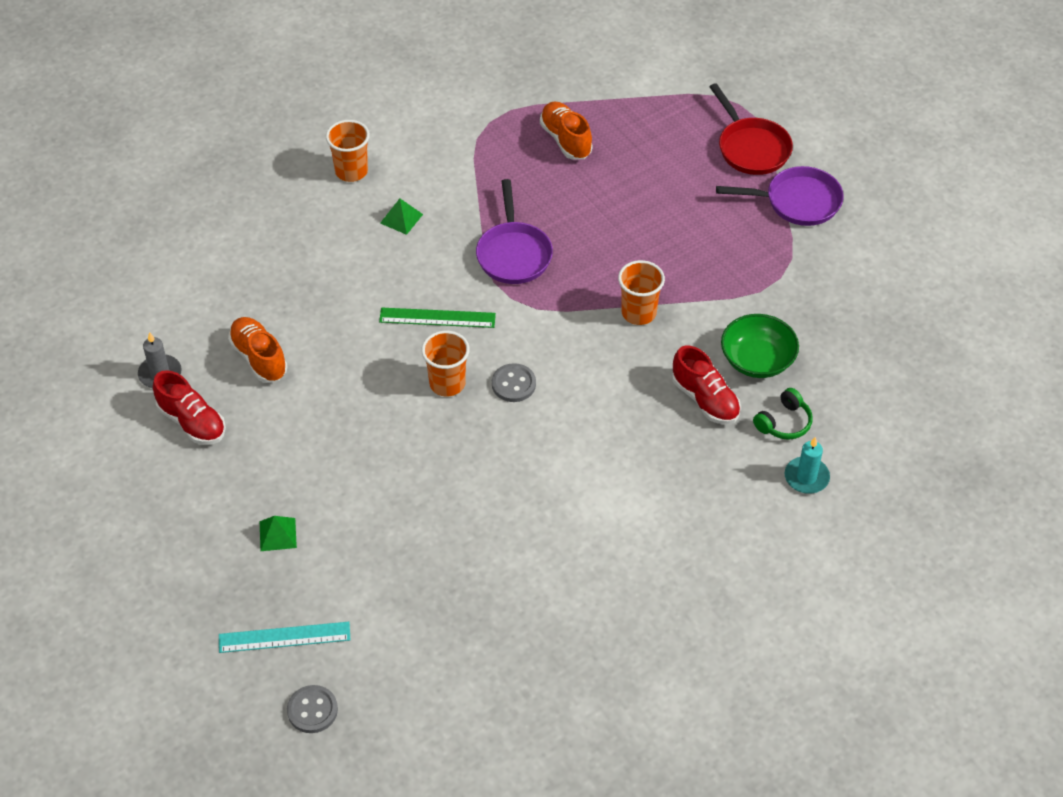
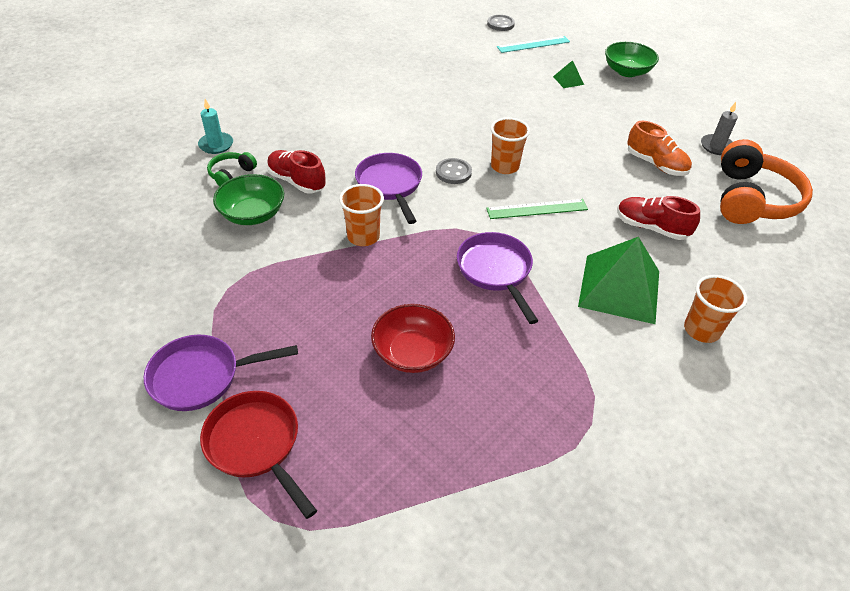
camera: 165 degrees right, 5 degrees down
red shoe [153,370,226,445] -> red shoe moved to [617,196,700,240]
green pyramid [380,199,423,235] -> green pyramid [578,237,659,324], size x2.31
orange shoe [540,102,593,160] -> none
none -> purple pan [355,153,422,224]
none -> red bowl [371,304,455,373]
none -> green bowl [605,42,659,77]
none -> orange headphones [720,139,813,224]

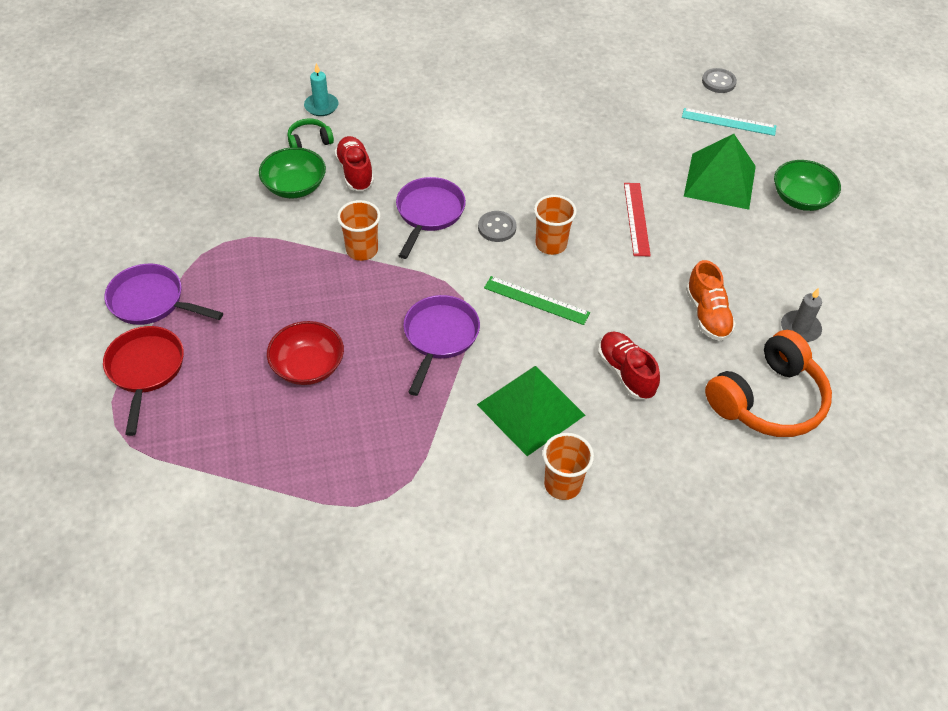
camera: 35 degrees right, 5 degrees up
green pyramid [553,60,584,88] -> green pyramid [684,134,756,210], size x2.31
none -> red ruler [624,183,651,256]

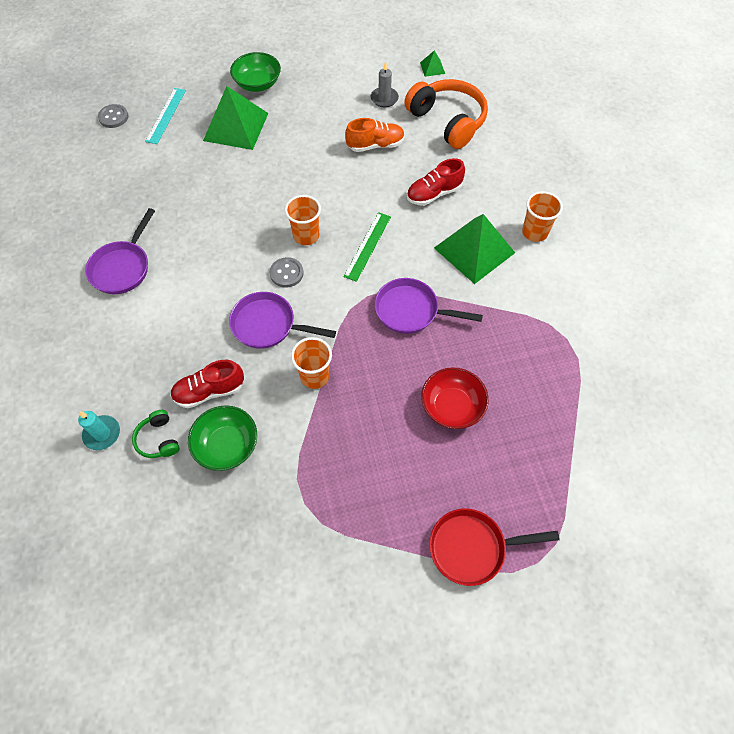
camera: 90 degrees left, 10 degrees up
purple pan [105,264,223,325] -> purple pan moved to [85,208,155,294]
red ruler [624,183,651,256] -> none
none -> green pyramid [420,50,445,77]

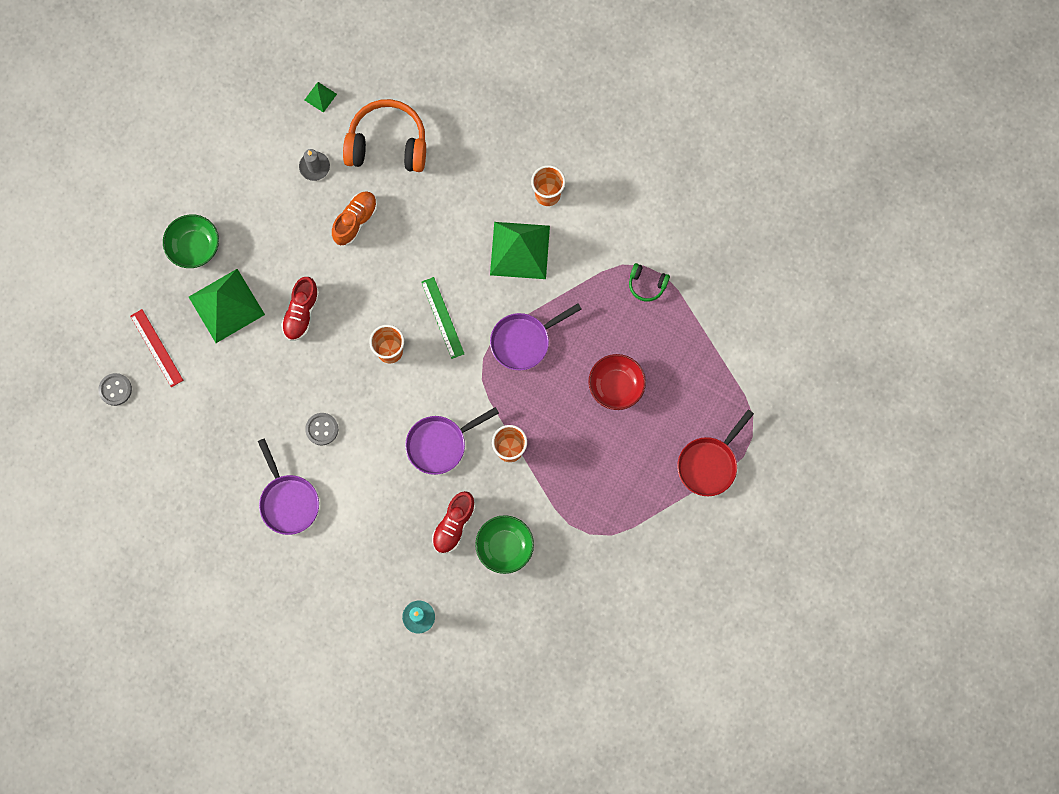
camera: 45 degrees left, 15 degrees up
green headphones [132,410,180,458] -> green headphones moved to [629,263,670,302]
turquoise ruler [145,88,186,144] -> red ruler [130,309,183,387]
grey button [270,257,304,287] -> grey button moved to [305,413,338,446]
red shoe [407,158,465,206] -> red shoe moved to [281,277,319,341]

